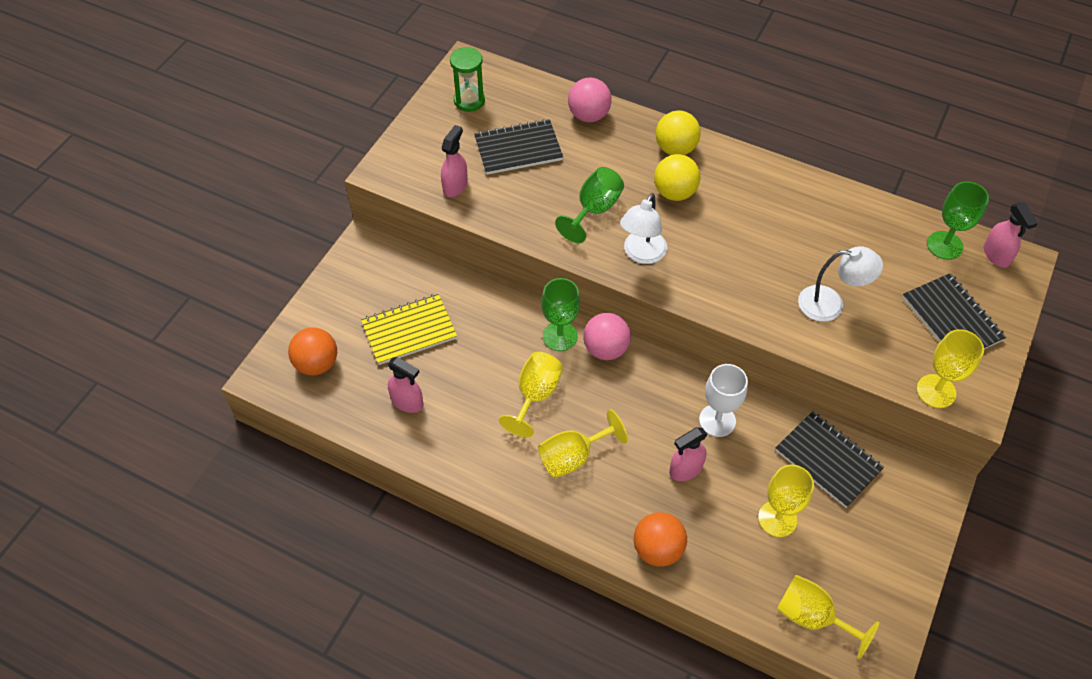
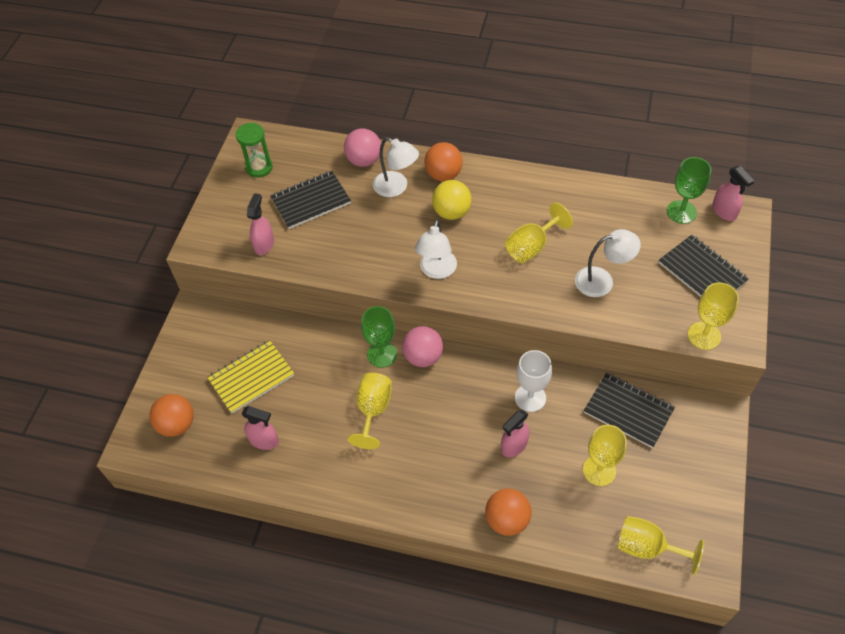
camera: 10 degrees left, 0 degrees up
yellow goblet [538,409,628,478] -> yellow goblet moved to [505,203,573,263]
green goblet [555,167,624,243] -> none
yellow ball [656,111,701,155] -> orange ball [424,142,463,181]
none -> white lamp [373,137,419,197]

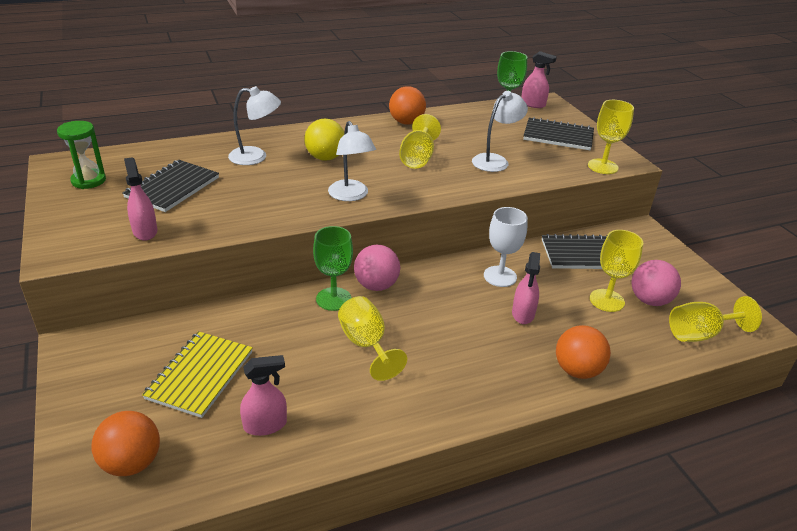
camera: 40 degrees left, 20 degrees down
pink ball [344,128,381,167] -> pink ball moved to [632,260,681,306]
orange ball [424,142,463,181] -> orange ball moved to [389,86,426,125]

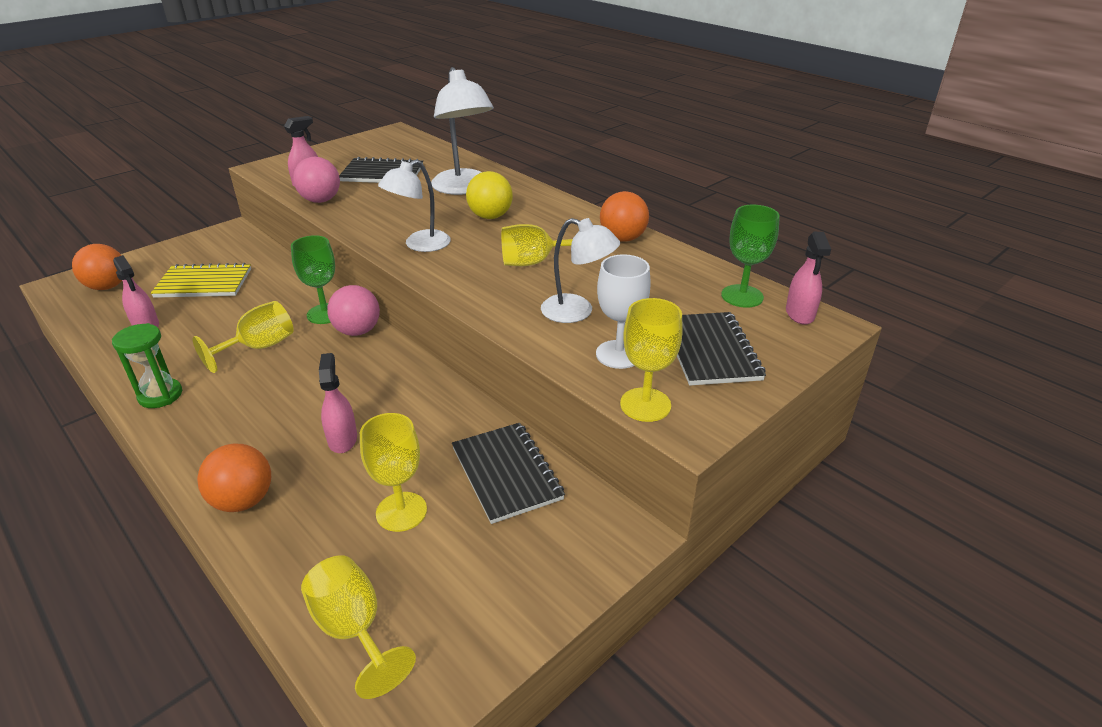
camera: 70 degrees right, 0 degrees up
green hourglass [57,121,106,189] -> green hourglass moved to [112,323,182,408]
white lamp [228,86,281,165] -> white lamp [431,67,494,195], size x1.52
white goblet [484,207,528,287] -> white goblet moved to [596,254,651,369]
pink spray bottle [512,252,540,324] -> pink spray bottle turned 90 degrees clockwise [319,353,357,453]
pink ball [632,260,681,306] -> pink ball moved to [293,157,340,203]

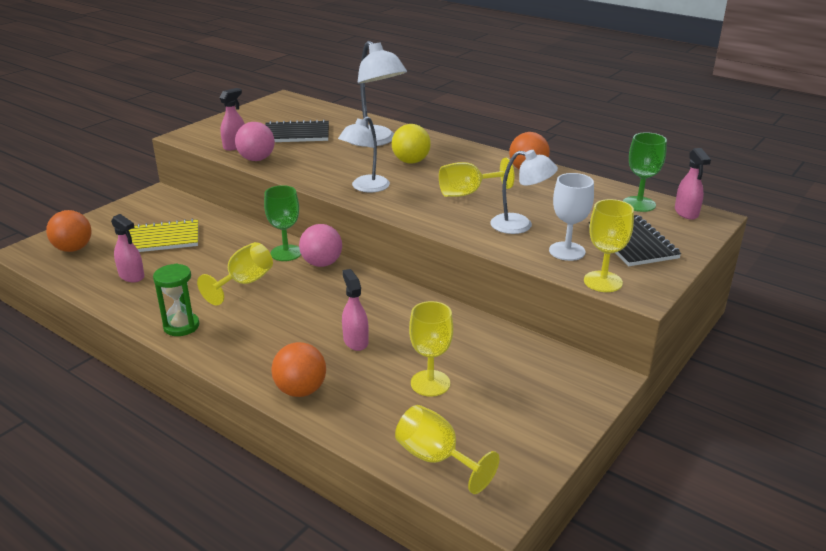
camera: 10 degrees left, 5 degrees down
black notebook [452,423,565,524] -> none

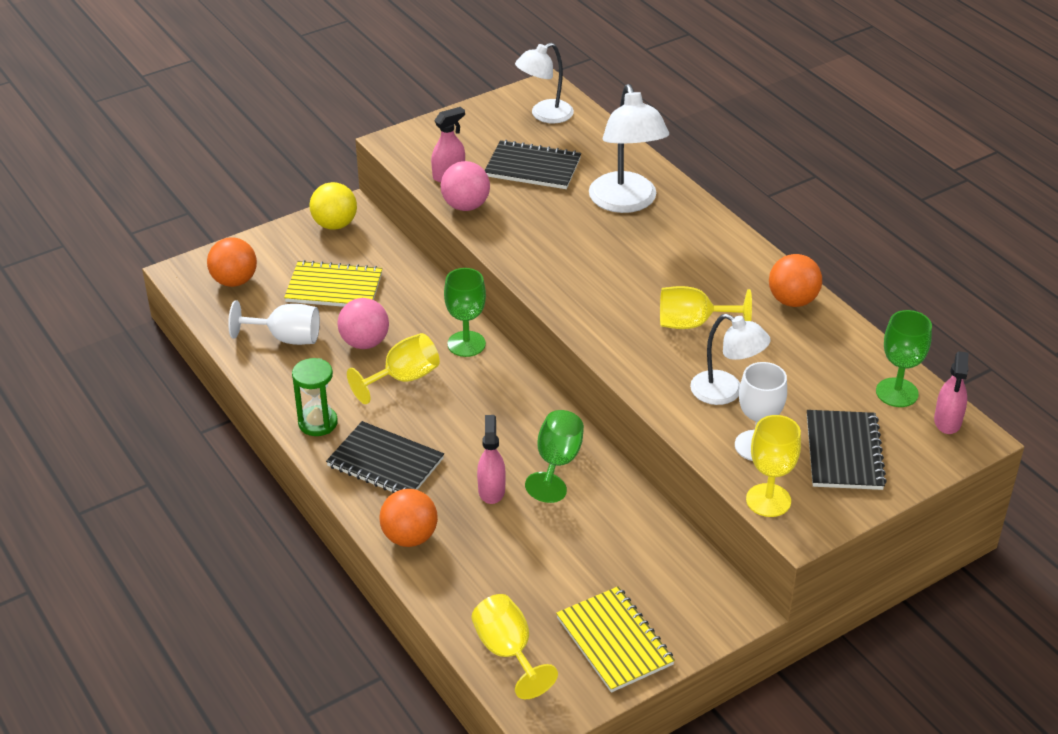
camera: 20 degrees right, 10 degrees up
pink spray bottle [111,214,144,282] -> white goblet [228,301,320,345]
pink ball [299,224,342,267] -> pink ball moved to [338,298,389,349]
white lamp [338,116,390,192] -> white lamp moved to [515,43,574,123]
yellow ball [392,124,431,164] -> yellow ball moved to [310,182,357,230]
yellow goblet [409,301,453,396] -> none
none -> black notebook [326,421,444,493]
none -> green goblet [525,410,584,503]
none -> yellow notebook [556,586,675,693]

